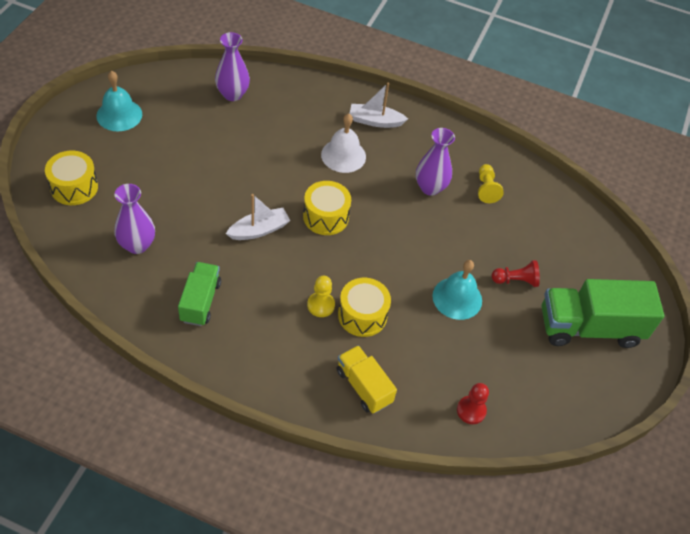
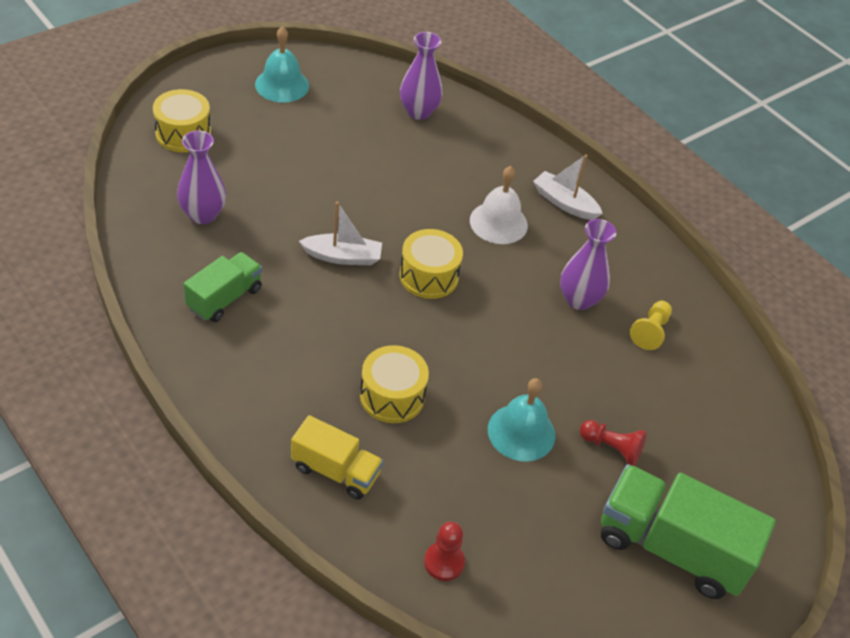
camera: 30 degrees right, 5 degrees down
yellow pawn [307,276,335,317] -> none
yellow truck [337,345,397,414] -> yellow truck turned 120 degrees clockwise [291,415,383,500]

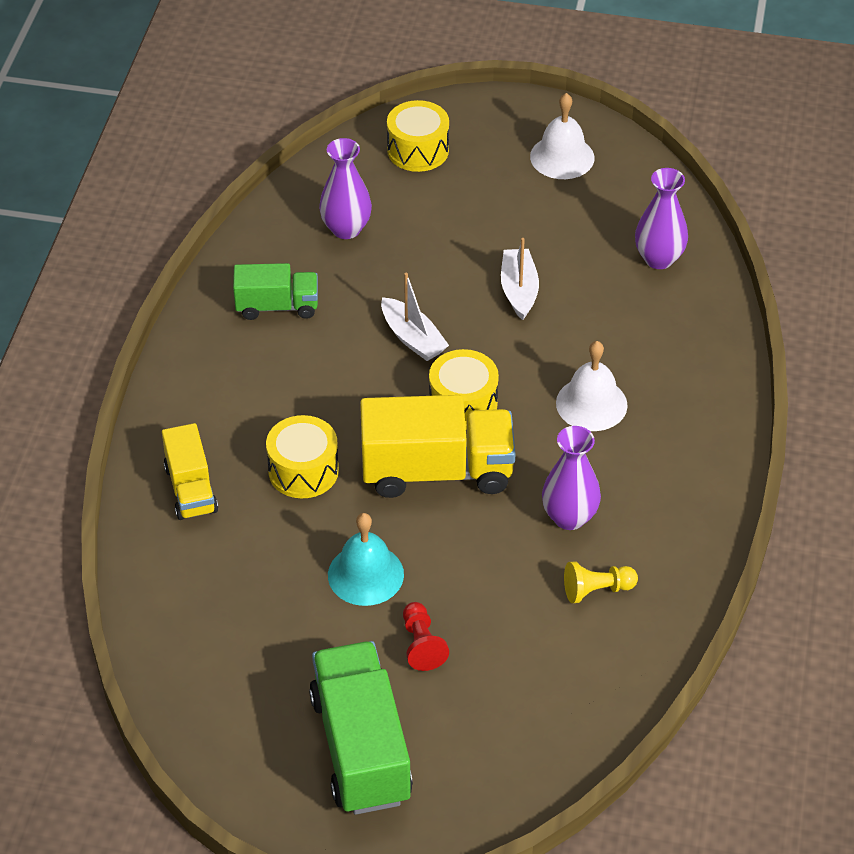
camera: 55 degrees right, 0 degrees up
turquoise bell [255,26,309,102] -> white bell [530,93,594,179]
red pawn [424,522,465,581] -> none
white boat [533,154,603,220] -> white boat moved to [501,238,539,320]
none -> yellow truck [360,395,516,498]

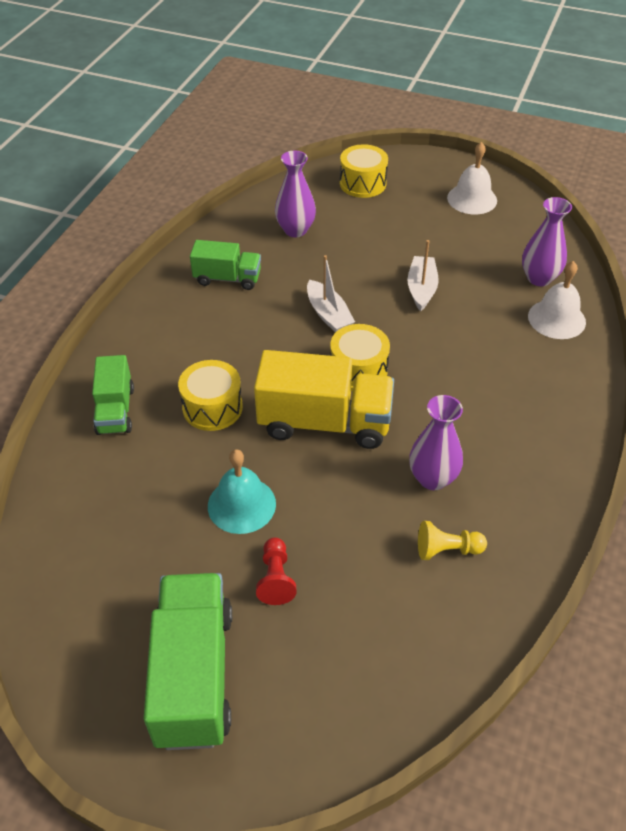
camera: 10 degrees right, 0 degrees up
yellow truck [162,423,218,520] -> green truck [92,355,134,435]
white bell [556,341,628,431] -> white bell moved to [528,261,586,339]

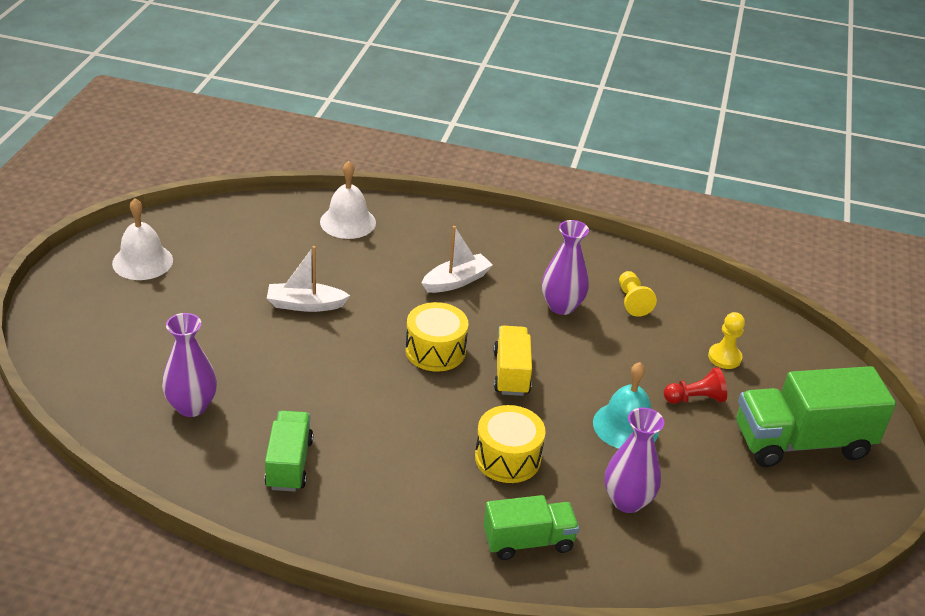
camera: 100 degrees left, 10 degrees down
yellow truck [254,350,394,449] -> yellow truck [493,326,532,396], size x0.59
white boat [307,255,355,333] -> white boat moved to [422,226,493,293]
yellow drum [340,144,388,198] -> none
purple vase [522,197,572,286] -> purple vase moved to [604,408,665,513]
none -> yellow pawn [708,312,745,369]

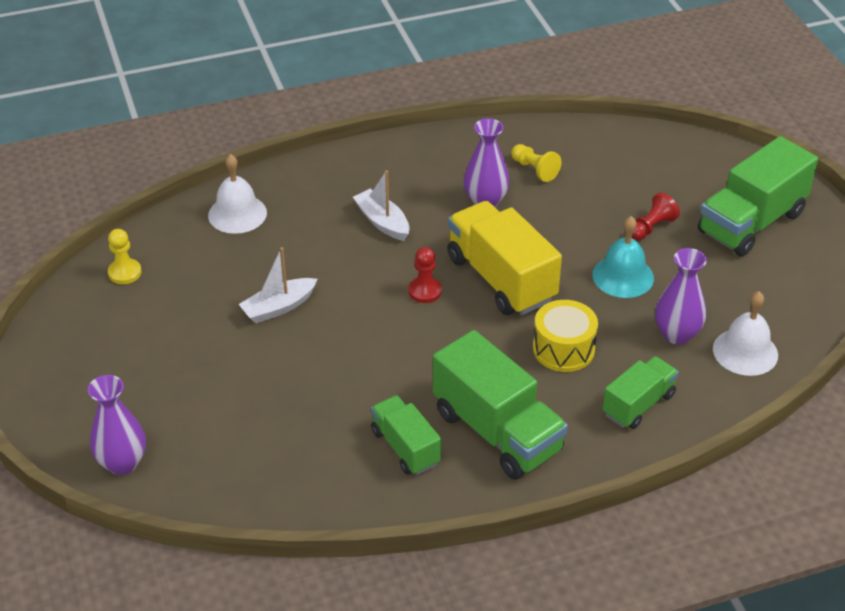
camera: 30 degrees left, 5 degrees up
white bell [112,198,173,280] -> white bell moved to [713,291,778,376]
purple vase [162,313,217,417] -> purple vase moved to [88,375,146,475]
yellow drum [405,302,468,372] -> red pawn [408,247,442,303]
white boat [422,226,493,293] -> white boat turned 60 degrees counterclockwise [353,170,409,241]
yellow truck [493,326,532,396] -> yellow truck [447,201,562,315], size x1.70
yellow pawn [708,312,745,369] -> yellow pawn moved to [108,229,142,284]
none -> green truck [433,330,568,480]

